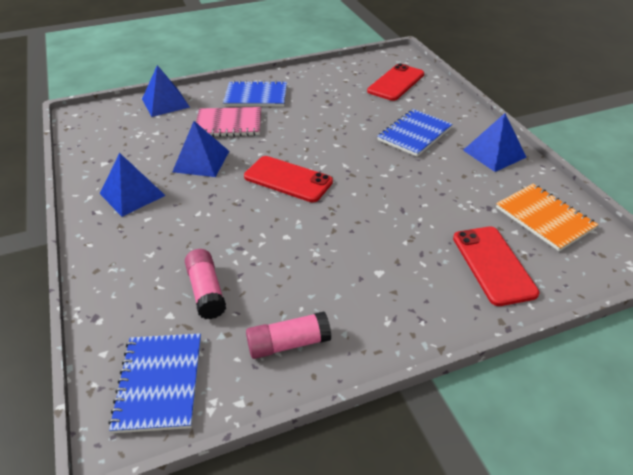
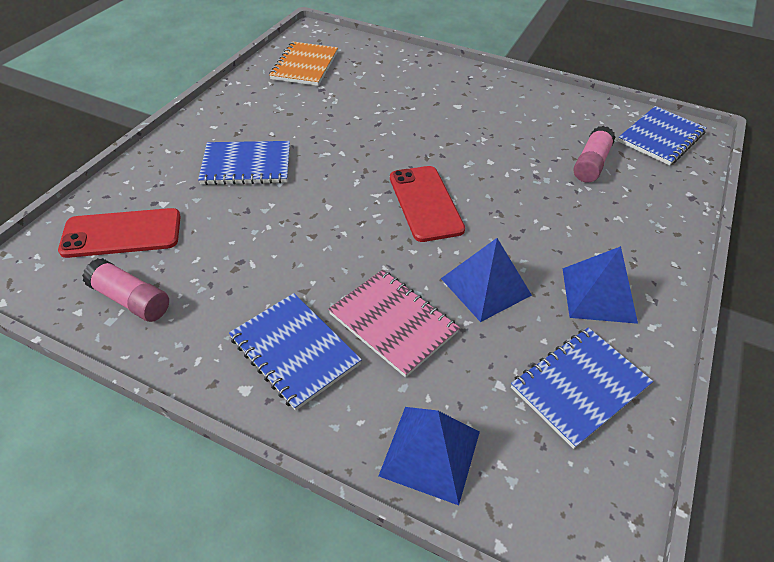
camera: 135 degrees left, 5 degrees up
pink glue stick [246,311,331,359] -> pink glue stick moved to [82,258,169,322]
red phone [453,226,539,306] -> none
blue pyramid [463,113,527,172] -> none
none -> blue notebook [511,328,653,449]

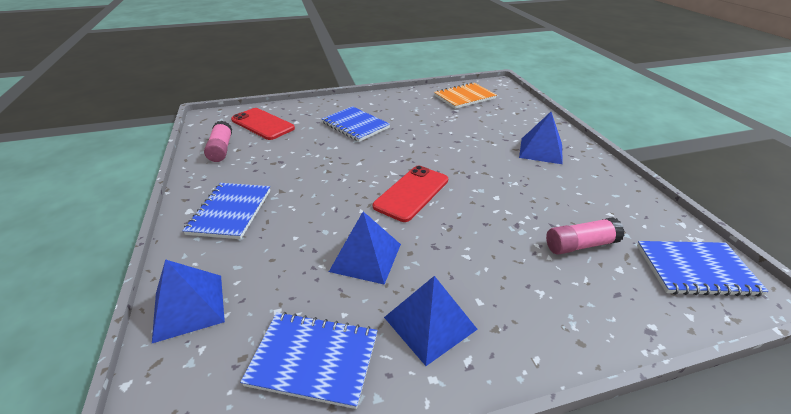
camera: 50 degrees right, 10 degrees down
pink notebook [328,270,460,377] -> none
none -> blue pyramid [519,112,563,164]

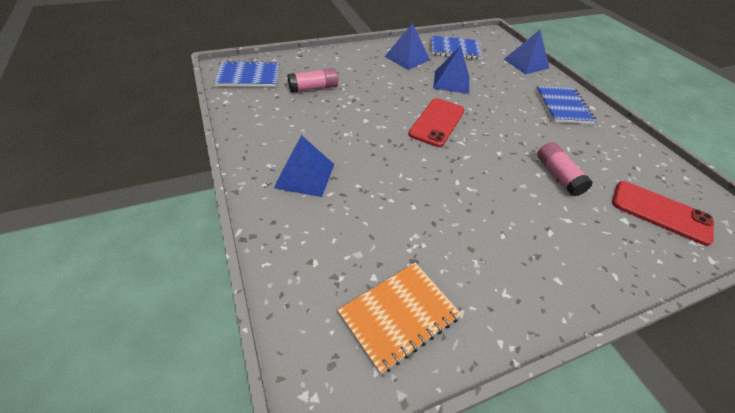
camera: 170 degrees right, 10 degrees up
pink glue stick [204,121,232,162] -> pink glue stick moved to [537,142,593,197]
blue notebook [322,106,390,142] -> none

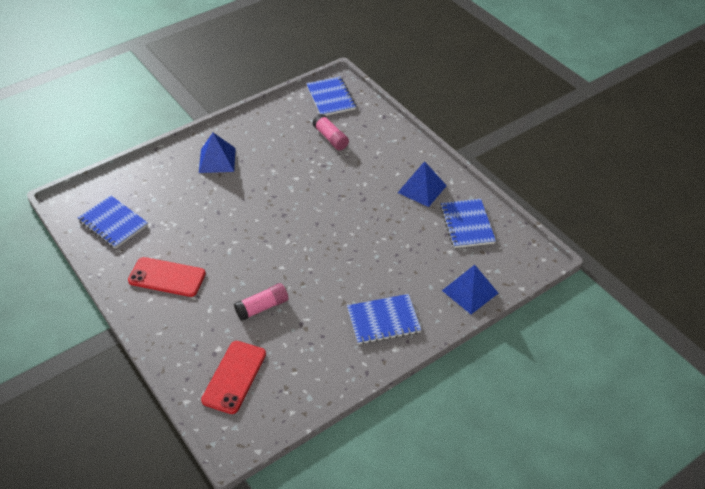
camera: 80 degrees right, 0 degrees up
orange notebook [338,263,461,375] -> blue notebook [78,195,148,249]
red phone [408,98,465,147] -> red phone moved to [128,257,206,297]
blue pyramid [433,46,469,94] -> none

